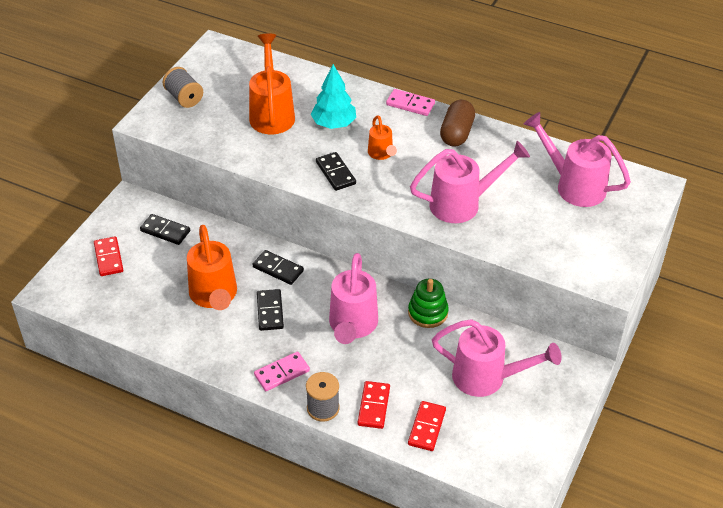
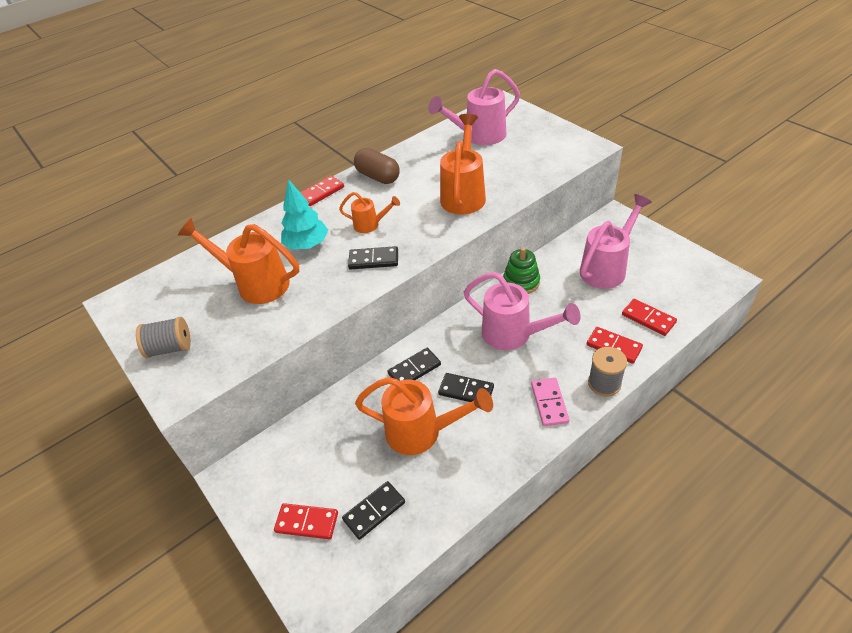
camera: 60 degrees left, 0 degrees up
black domino [140,214,190,245] -> black domino moved to [342,481,405,540]
pink domino [386,89,435,116] -> red domino [300,176,344,206]
pink watering can [410,141,530,223] -> orange watering can [440,114,486,215]

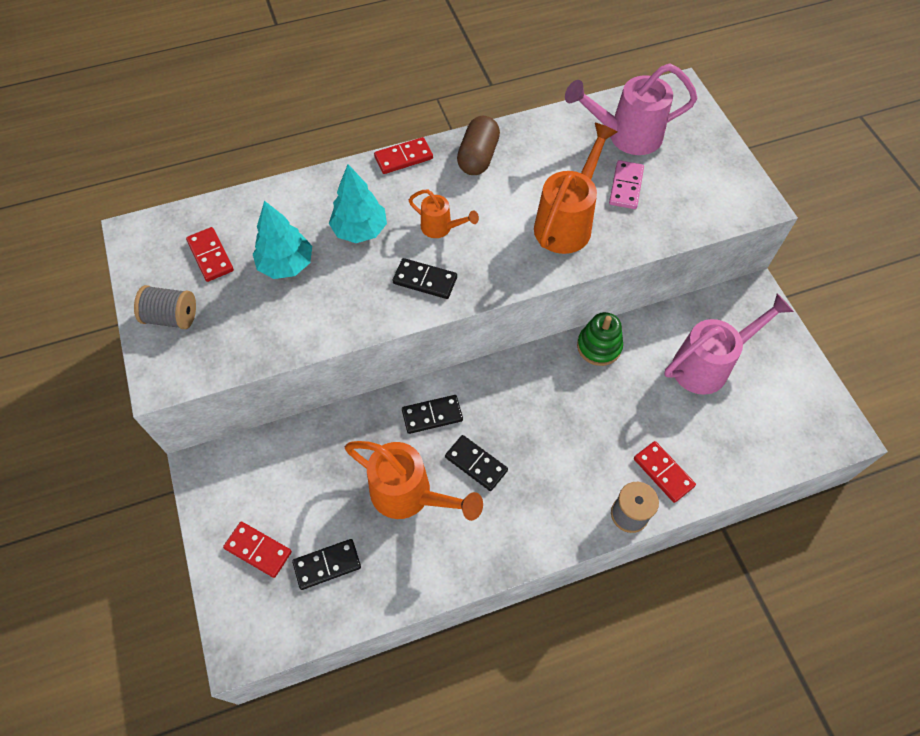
camera: 15 degrees right, 15 degrees up
orange watering can [178,218,299,304] -> turquoise tree [253,201,312,279]
brown capsule [354,148,400,184] -> brown capsule turned 45 degrees clockwise [457,116,500,175]
pink watering can [464,272,581,350] -> none
pink domino [531,378,569,426] -> pink domino moved to [609,160,644,209]
red domino [622,299,677,336] -> red domino moved to [186,227,234,282]

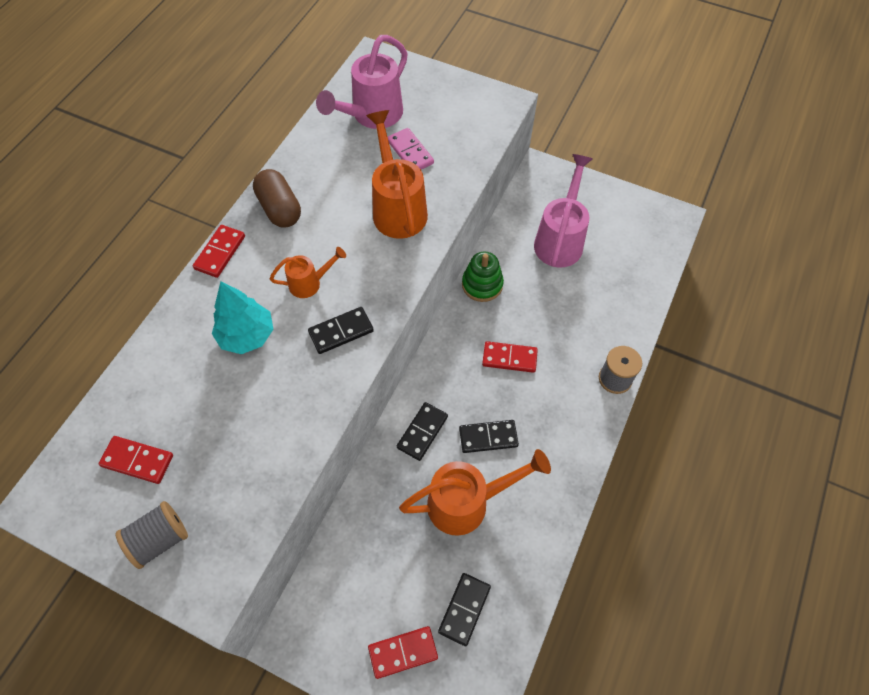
camera: 45 degrees left, 0 degrees up
turquoise tree [253,201,312,279] -> none
red domino [634,441,696,503] -> red domino moved to [482,341,538,373]

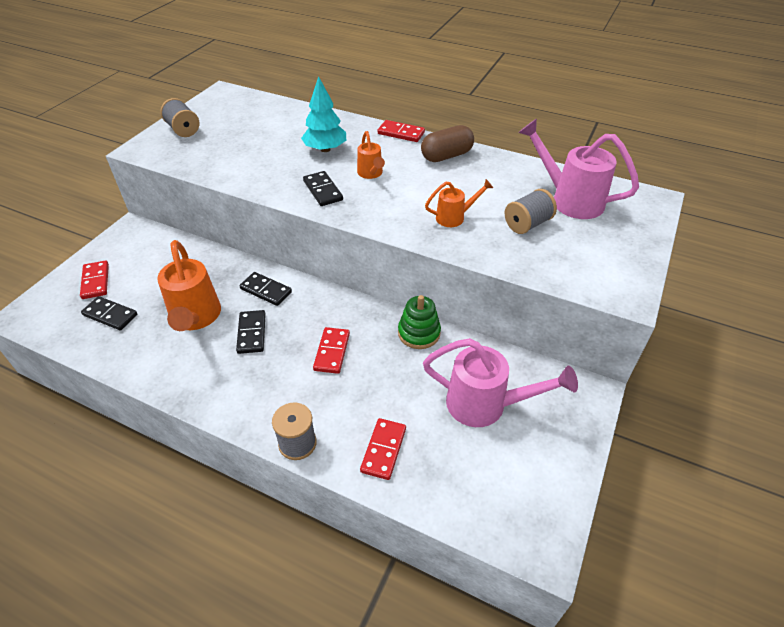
camera: 90 degrees right, 15 degrees down
red domino [99,436,173,484] -> red domino moved to [360,418,406,480]
orange watering can [366,110,428,239] -> orange watering can [425,179,493,227], size x0.54
pink domino [388,128,434,169] -> grey spool [505,189,557,234]

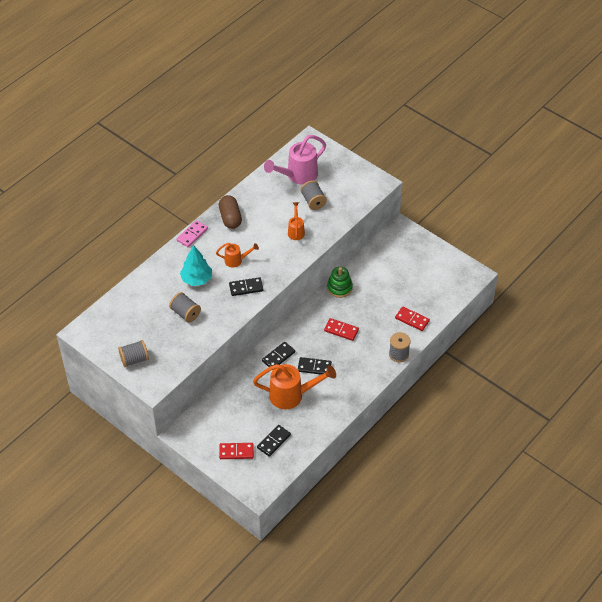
camera: 75 degrees left, 5 degrees up
red domino [378,120,425,142] -> pink domino [177,220,208,247]
pink watering can [423,338,578,427] -> none
none -> grey spool [169,292,201,323]

